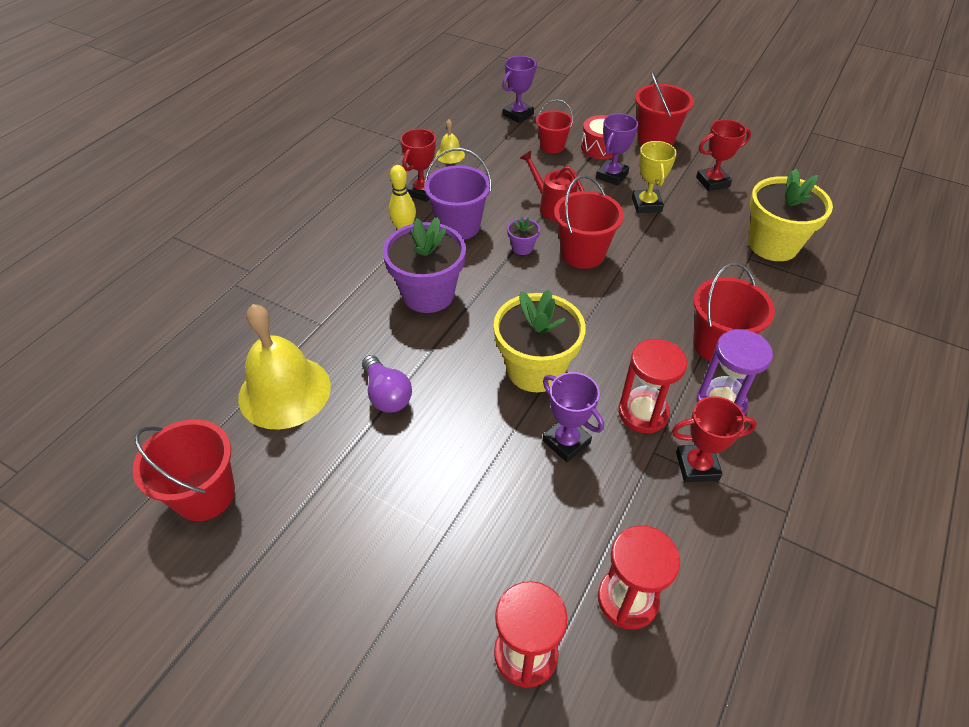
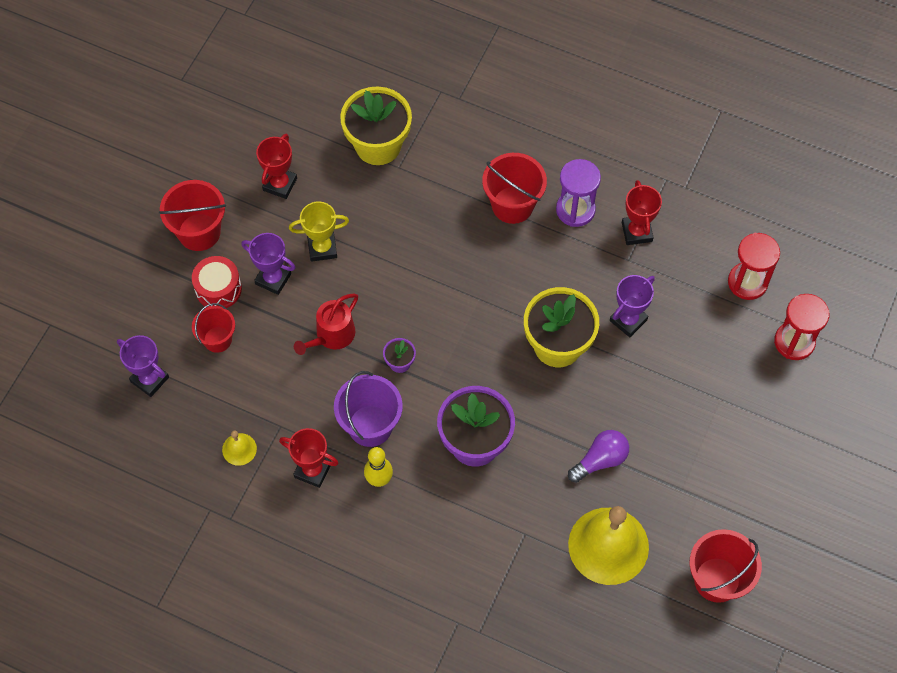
camera: 95 degrees left, 15 degrees up
red bucket [554,175,624,269] -> none
red hourglass [618,339,687,433] -> none
red trophy [696,119,751,191] -> red trophy turned 45 degrees clockwise [256,134,297,199]

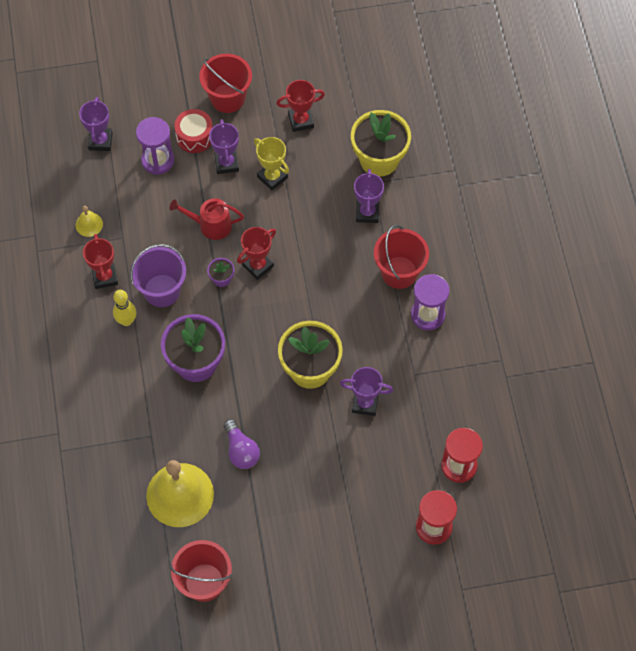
camera: 55 degrees right, 0 degrees up
red bucket [192,303,235,353] -> purple hourglass [136,117,174,175]
purple light bulb [568,430,629,483] -> purple light bulb turned 45 degrees clockwise [224,419,260,469]
red trophy [622,180,662,245] -> red trophy moved to [237,227,276,280]
none -> purple trophy [354,169,384,223]

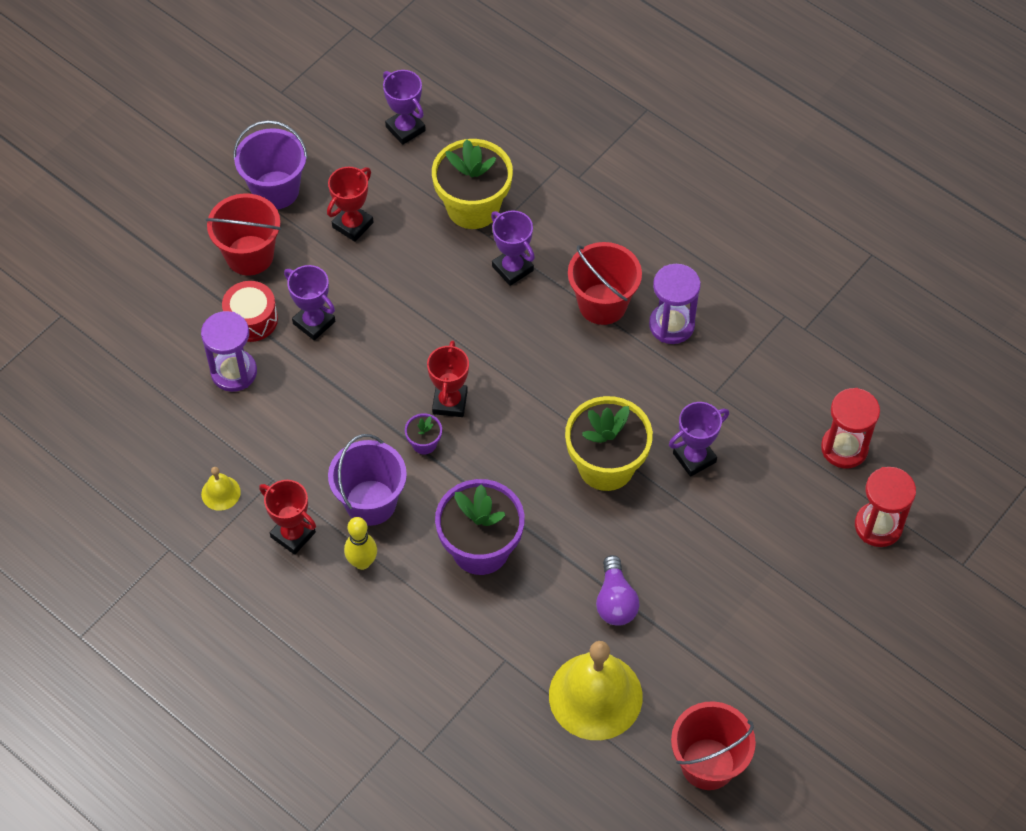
camera: 40 degrees left, 5 degrees down
purple trophy [79,97,113,151] -> purple trophy moved to [383,70,426,145]
red watering can [169,198,244,240] -> none
purple light bulb [224,419,260,469] -> purple light bulb turned 60 degrees clockwise [596,555,640,626]
yellow trophy [254,137,289,190] -> none
none -> purple bucket [233,120,308,209]

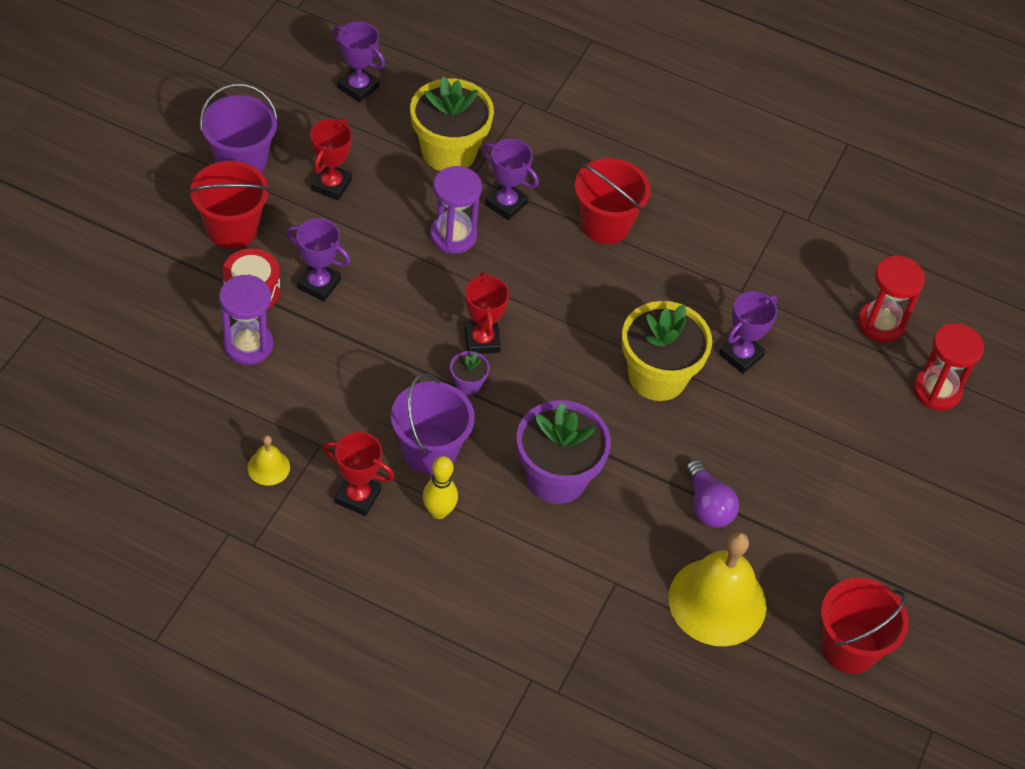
camera: 20 degrees left, 5 degrees down
purple hourglass [649,264,701,344] -> purple hourglass moved to [430,166,482,254]

